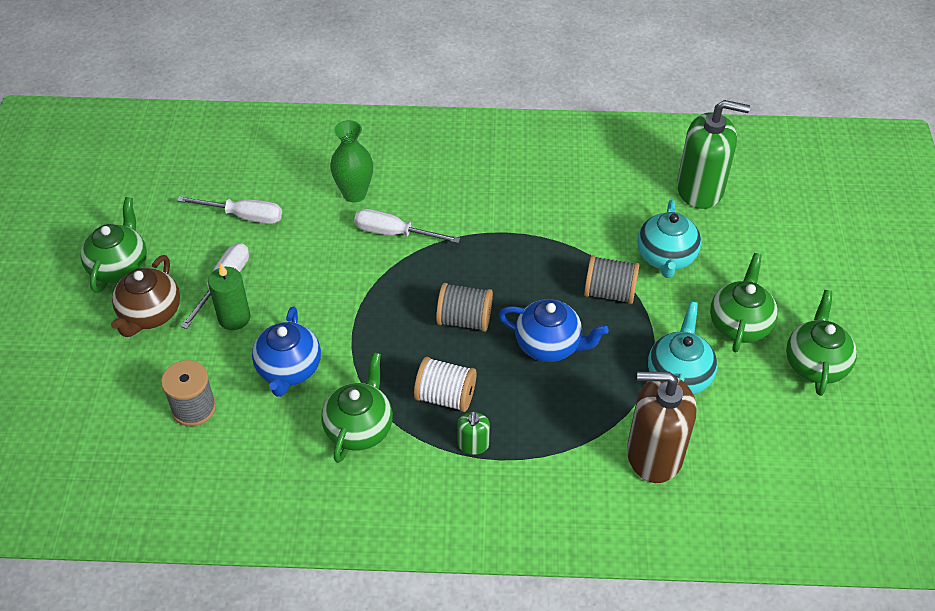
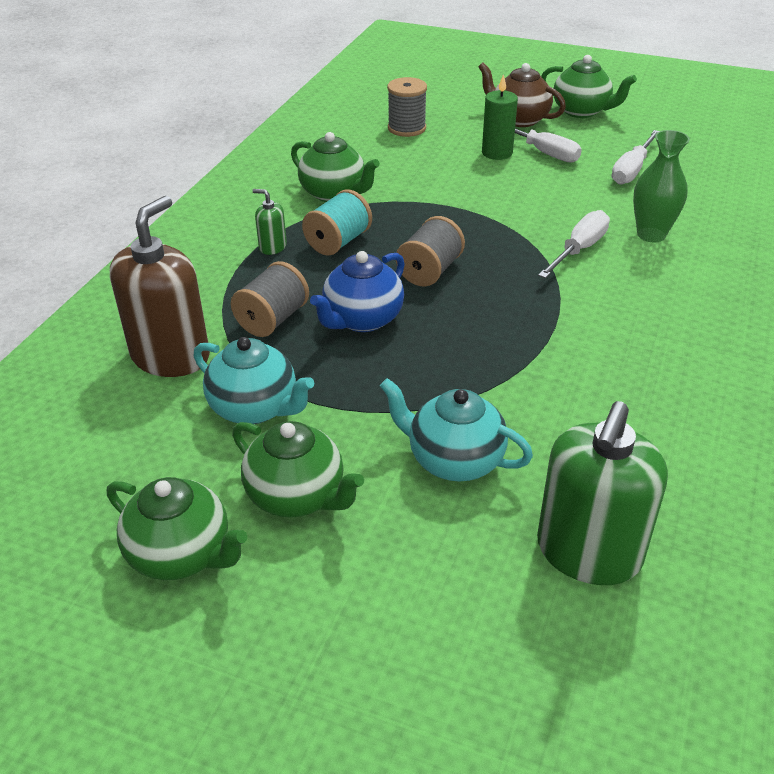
camera: 110 degrees right, 10 degrees down
blue teapot [252,307,321,397] -> none
white spool [414,357,477,412] -> turquoise spool [302,189,372,256]
grey spool [584,255,640,304] -> grey spool moved to [231,261,309,337]

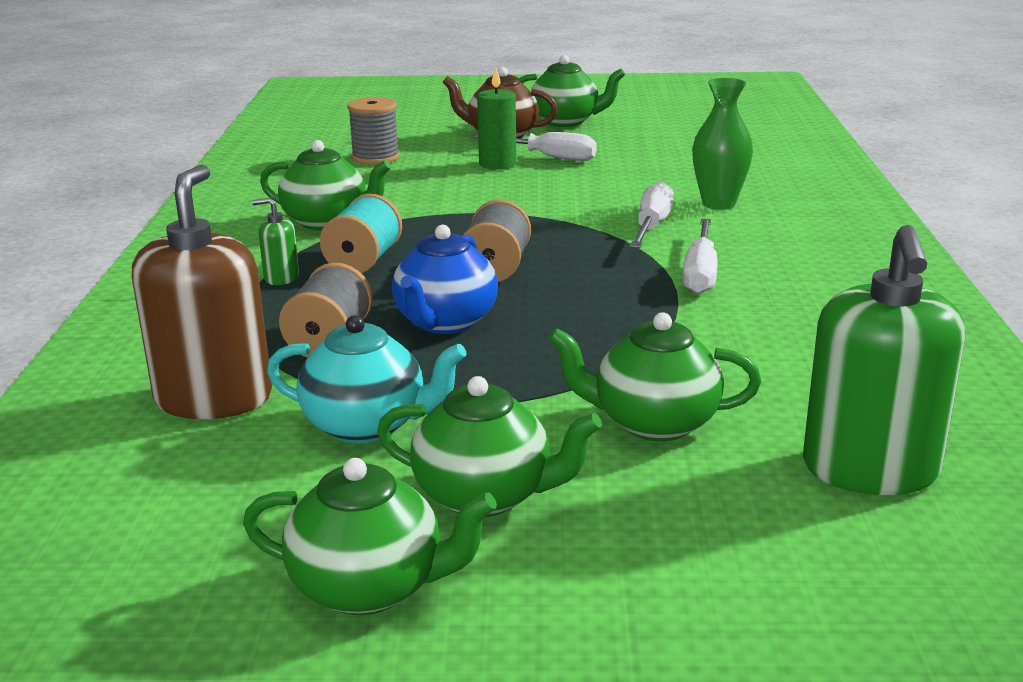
camera: 20 degrees left, 15 degrees down
turquoise teapot [380,378,533,481] -> green teapot [548,312,761,441]
white screwdriver [611,130,660,185] -> white screwdriver moved to [682,219,717,294]

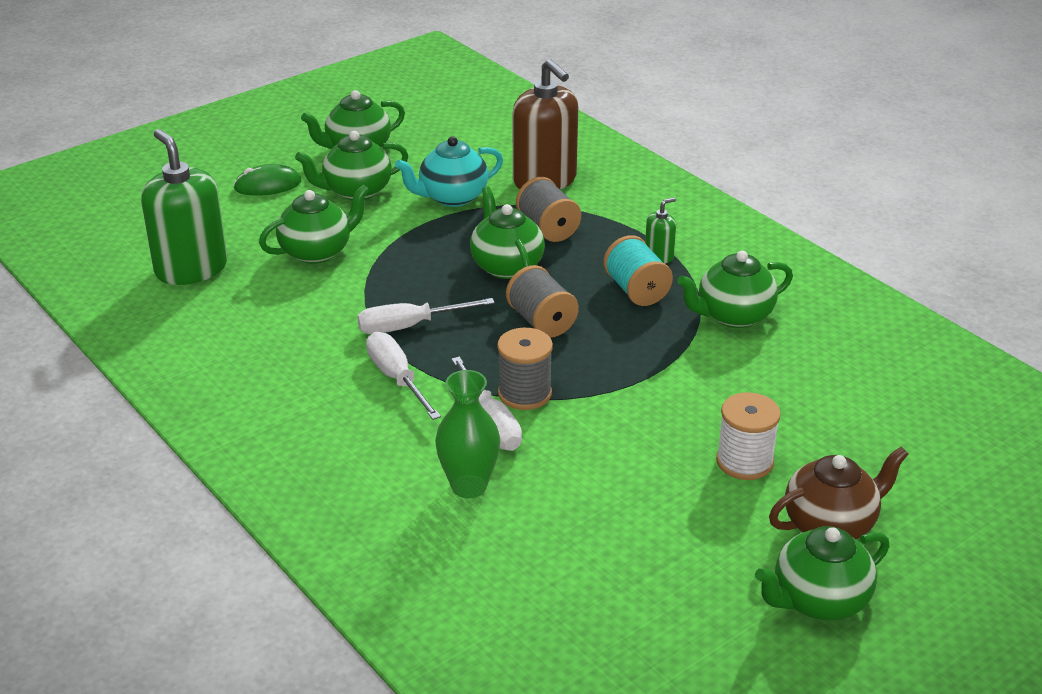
camera: 140 degrees right, 10 degrees up
grey spool [347,97,400,165] -> grey spool moved to [497,328,553,410]
blue teapot [392,225,498,334] -> green teapot [470,186,545,279]
white screwdriver [472,132,597,161] -> white screwdriver moved to [357,298,495,334]
green candle [477,67,517,170] -> white spool [716,392,781,480]
none -> green mouse [233,164,302,196]

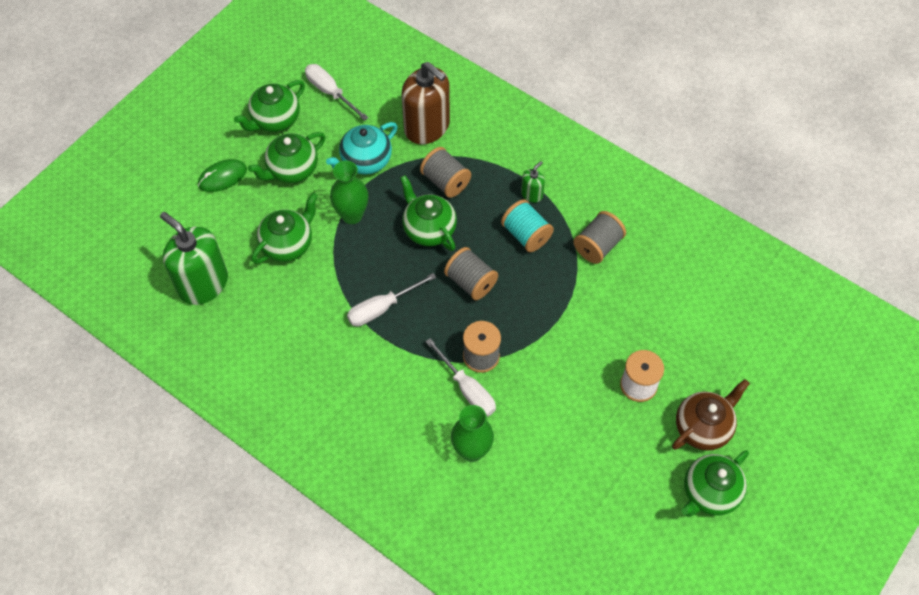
camera: 15 degrees left, 25 degrees up
white screwdriver [366,332,441,420] -> white screwdriver moved to [305,64,369,121]
green teapot [677,251,793,328] -> grey spool [574,211,626,264]
none -> green vase [330,161,368,224]

